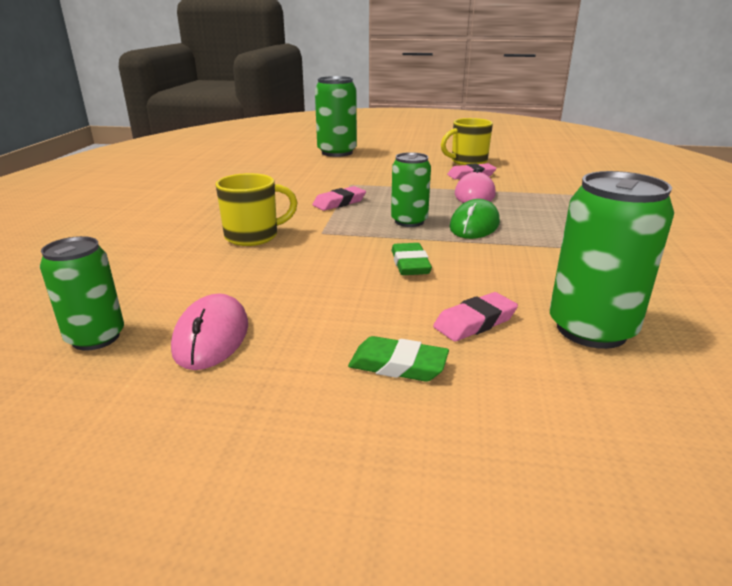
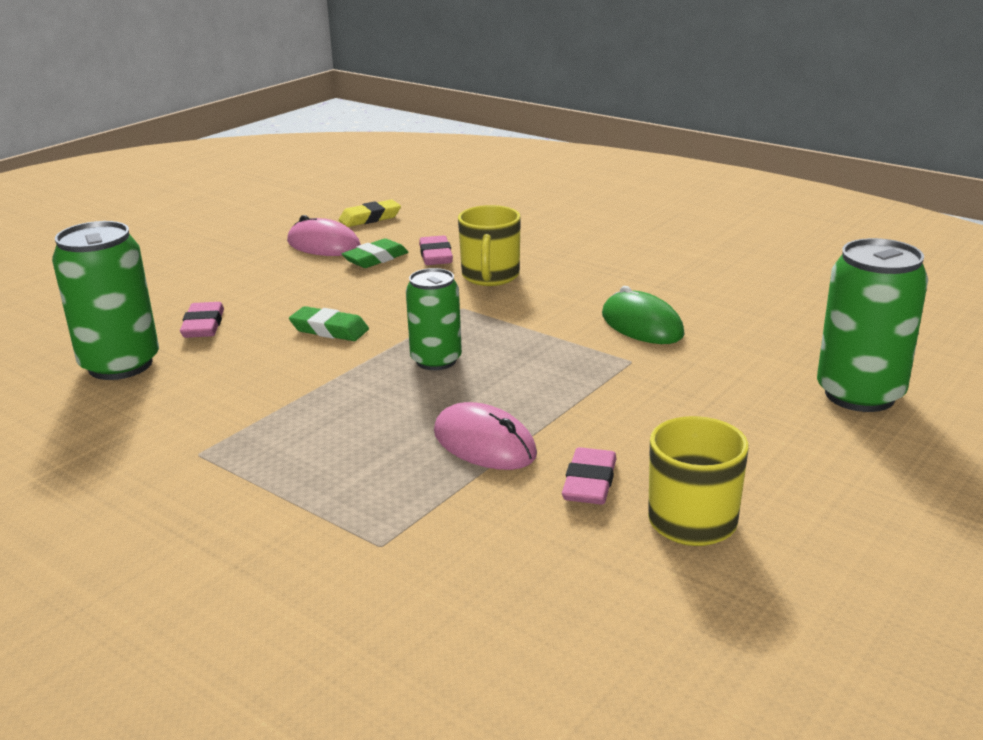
camera: 120 degrees right, 0 degrees up
green can [40,236,124,351] -> yellow eraser [339,199,401,227]
pink eraser [312,186,366,211] -> pink eraser moved to [419,235,453,265]
green eraser [348,336,449,382] -> green eraser moved to [342,238,408,268]
green mouse [449,199,500,239] -> green mouse moved to [602,286,685,344]

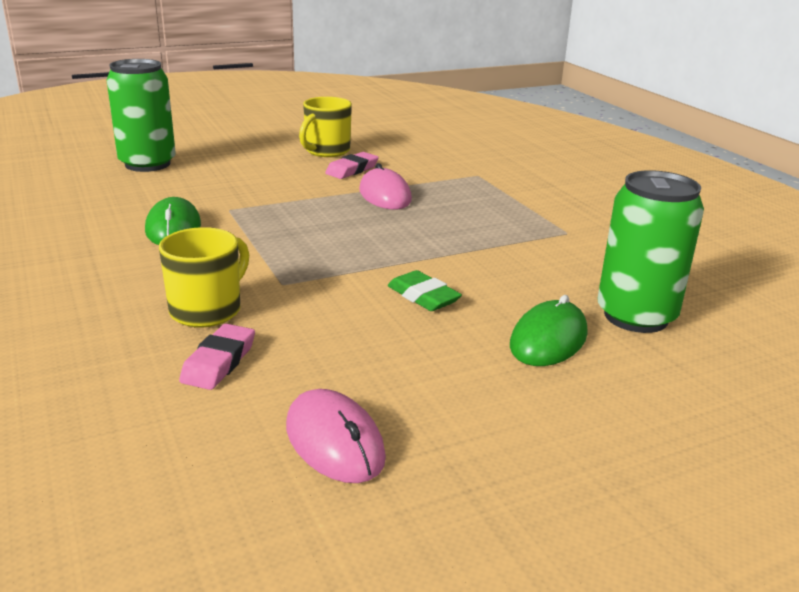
camera: 155 degrees left, 0 degrees up
pink eraser [180,302,224,338] -> green mouse [510,295,587,366]
yellow eraser [339,199,401,227] -> none
green eraser [342,238,408,268] -> none
green can [406,268,462,370] -> none

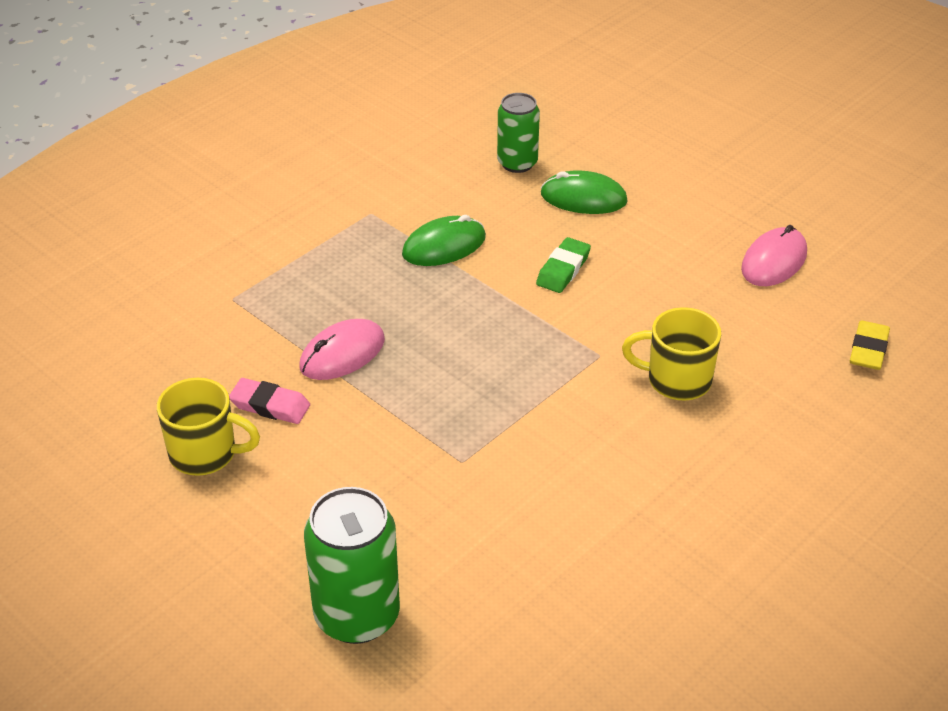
camera: 110 degrees left, 15 degrees up
green mouse [145,197,201,245] -> green mouse moved to [402,215,486,266]
pink eraser [179,324,255,390] -> none
green can [597,170,704,333] -> green can [497,93,540,173], size x0.64
none -> yellow eraser [850,320,890,370]

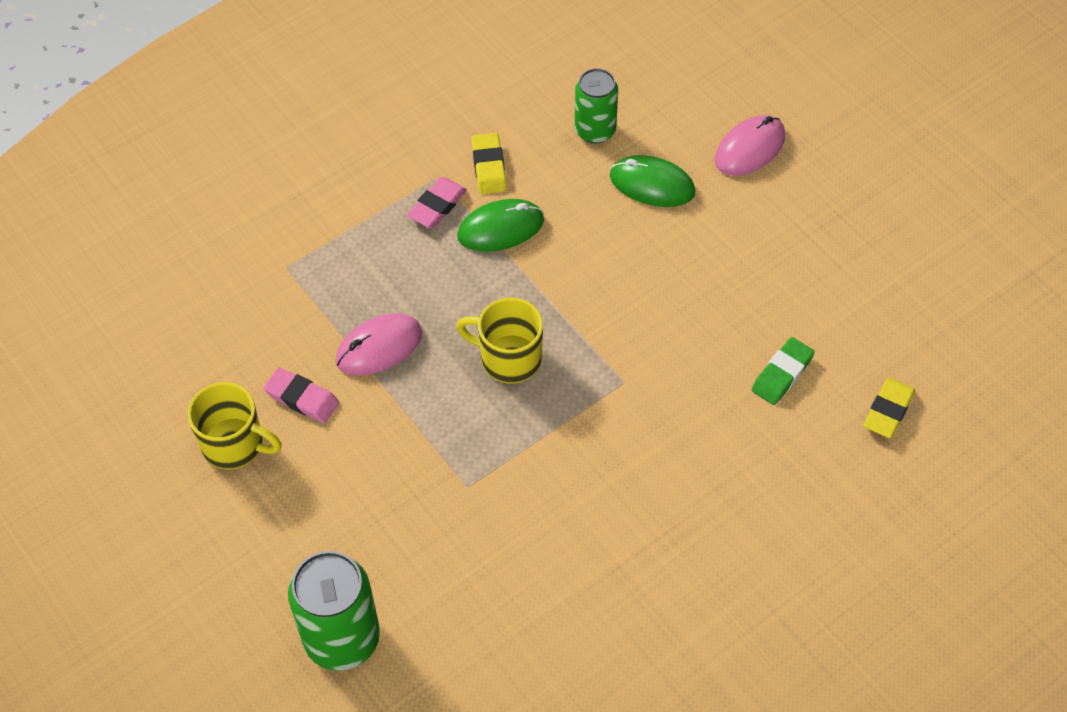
camera: 10 degrees right, 15 degrees up
green eraser [536,237,591,293] -> green eraser moved to [751,337,815,405]
yellow mug [622,307,721,401] -> yellow mug moved to [456,298,543,383]
pink mouse [741,225,807,286] -> pink mouse moved to [715,115,785,176]
none -> pink eraser [407,177,467,228]
none -> yellow eraser [471,133,507,194]

